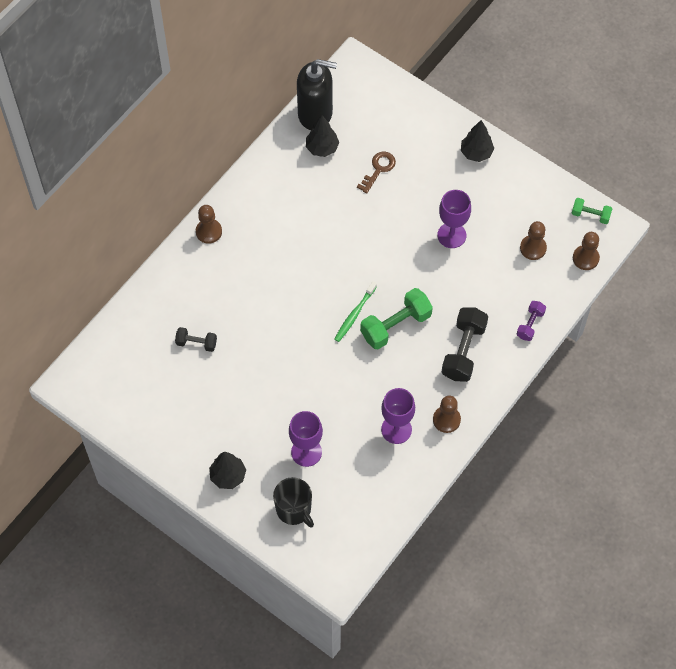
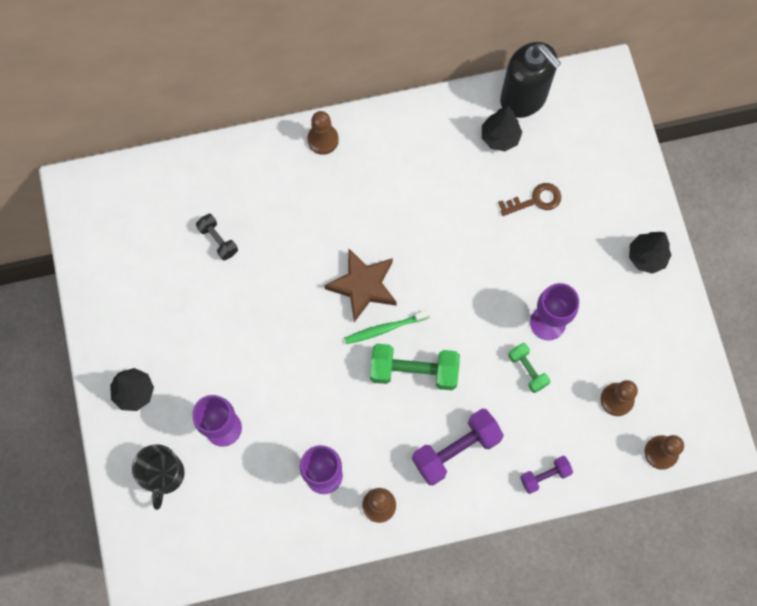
camera: 40 degrees right, 10 degrees up
black dumbbell [442,307,488,382] -> purple dumbbell [412,409,504,485]
green dumbbell [572,198,612,224] -> green dumbbell moved to [508,343,550,393]
none -> brown star [324,248,397,322]

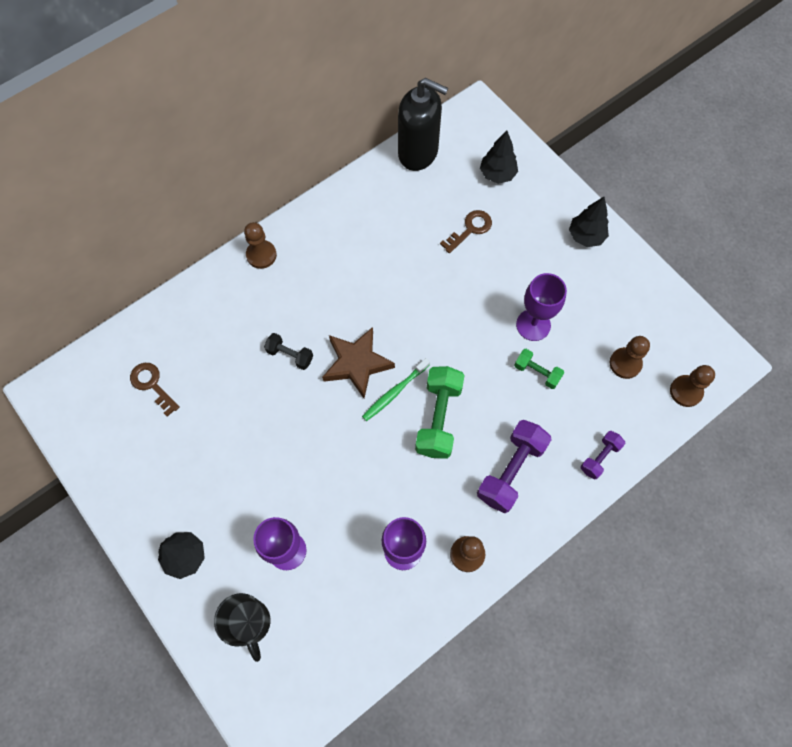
camera: 25 degrees left, 5 degrees down
black dumbbell [196,214,238,261] -> black dumbbell moved to [264,333,313,370]
green dumbbell [370,344,460,390] -> green dumbbell turned 60 degrees counterclockwise [415,366,465,459]
black tree [482,106,522,151] -> black tree moved to [480,130,518,184]
none -> brown key [130,363,180,417]

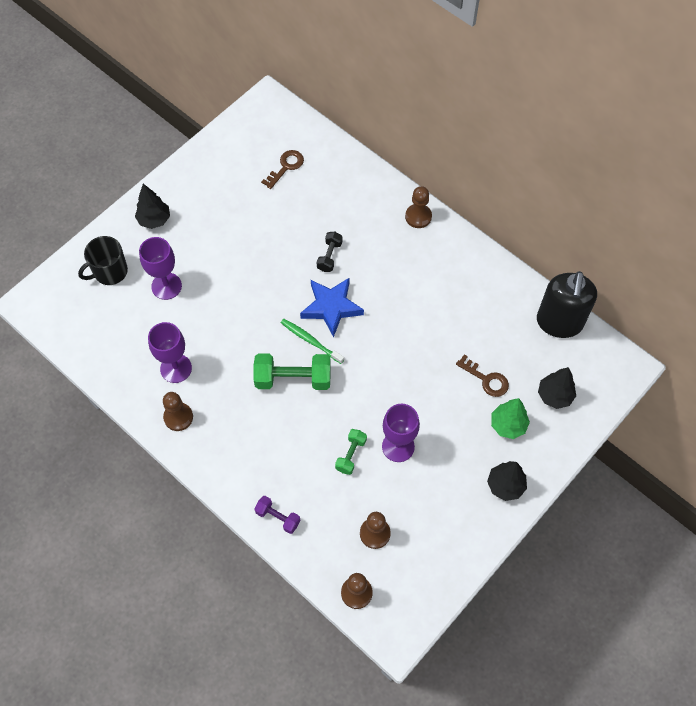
camera: 80 degrees right, 5 degrees down
brown star [322,327,395,398] -> blue star [300,278,364,337]
purple dumbbell [477,420,552,513] -> none
none -> green tree [491,398,530,439]

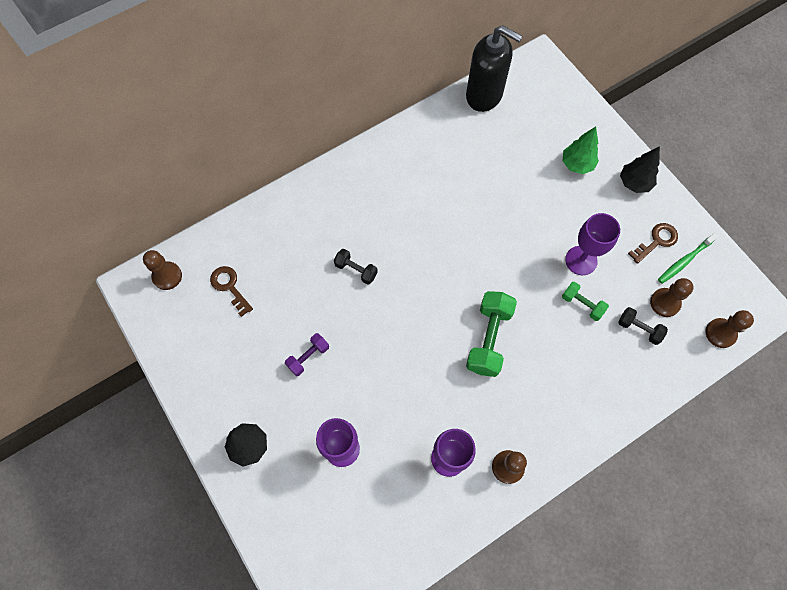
camera: 75 degrees left, 5 degrees up
black mug [78,236,128,285] -> none
purple dumbbell [255,496,301,534] -> purple dumbbell moved to [285,333,329,376]
green toothbrush [281,319,344,364] -> green toothbrush moved to [658,233,719,284]
blue star [300,278,364,337] -> none
brown pawn [405,186,432,228] -> brown pawn moved to [143,250,182,290]
brown key [456,354,509,397] -> brown key moved to [628,223,678,264]
black tree [538,367,576,409] -> none
none -> black dumbbell [618,307,668,345]

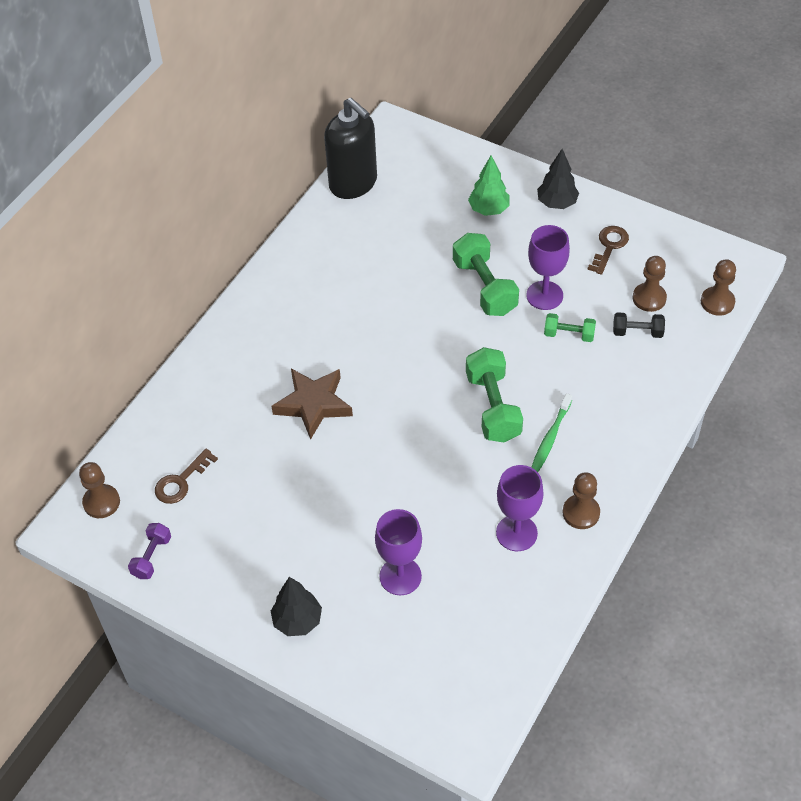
camera: 25 degrees left, 15 degrees down
brown key [210,266,253,317] -> brown key turned 75 degrees counterclockwise [155,449,218,504]
purple dumbbell [285,333,329,376] -> purple dumbbell moved to [128,523,171,579]
black dumbbell [334,249,378,285] -> brown star [271,369,353,440]
black soap dispenser [466,25,522,112] -> black soap dispenser turned 45 degrees clockwise [324,98,377,199]
green toothbrush [658,233,719,284] -> green toothbrush moved to [531,393,572,472]
none -> green dumbbell [453,233,519,316]

